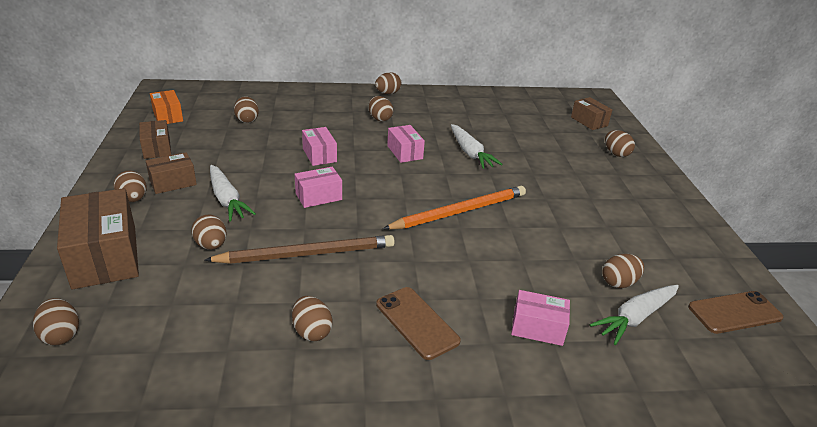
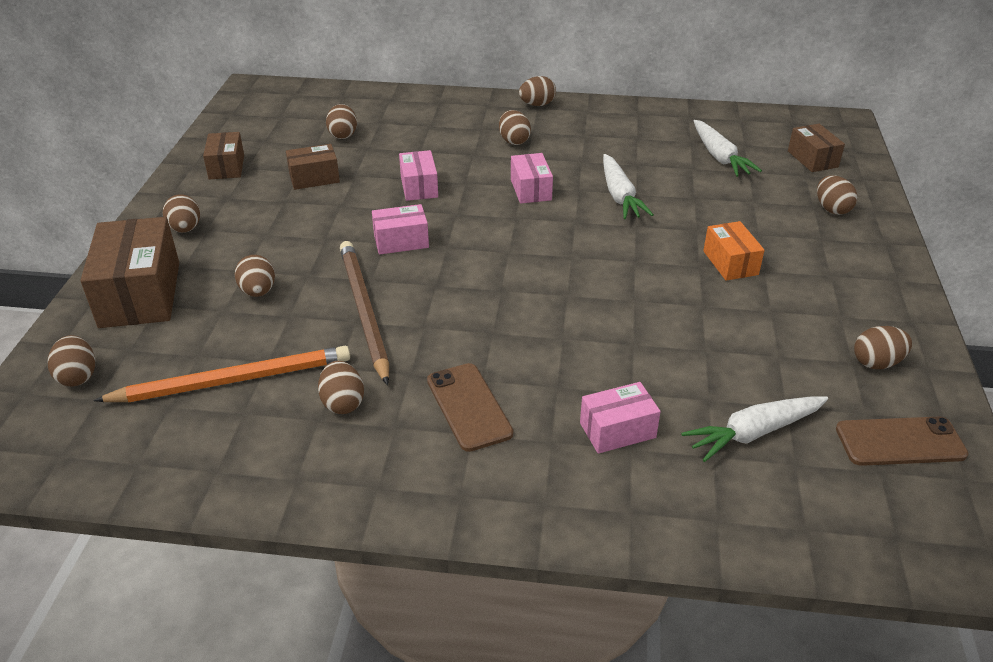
camera: 15 degrees right, 5 degrees up
brown box [146,152,197,194] -> brown box moved to [286,144,340,190]
orange box [150,90,183,124] -> orange box moved to [703,221,765,281]
brown pencil [204,235,395,264] -> brown pencil turned 105 degrees counterclockwise [340,241,389,385]
white carrot [210,165,256,222] -> white carrot moved to [694,120,762,177]
orange pencil [383,186,526,230] -> orange pencil moved to [93,346,350,402]
pink box [511,290,570,346] -> pink box turned 45 degrees counterclockwise [580,382,661,454]
brown egg [602,254,644,288] -> brown egg moved to [854,326,912,369]

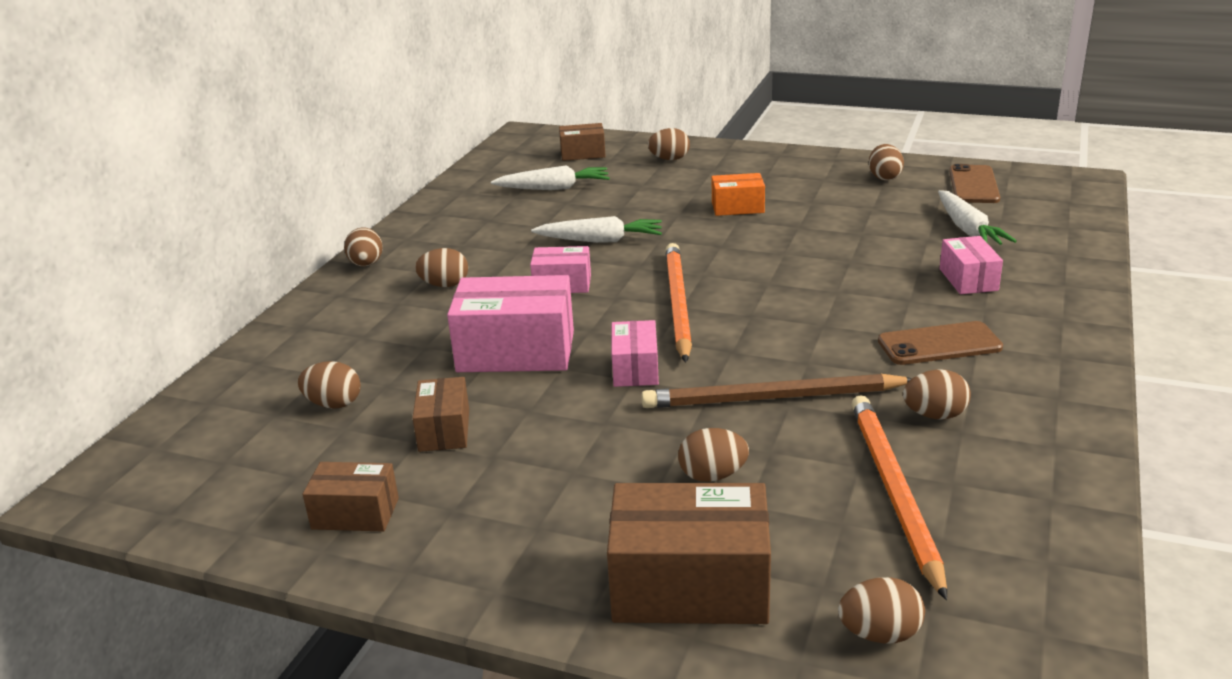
camera: 75 degrees left, 10 degrees down
brown egg [163,194,200,233] -> none
pink box [399,150,438,201] -> pink box [447,275,574,372], size x1.80
none -> orange pencil [666,243,692,363]

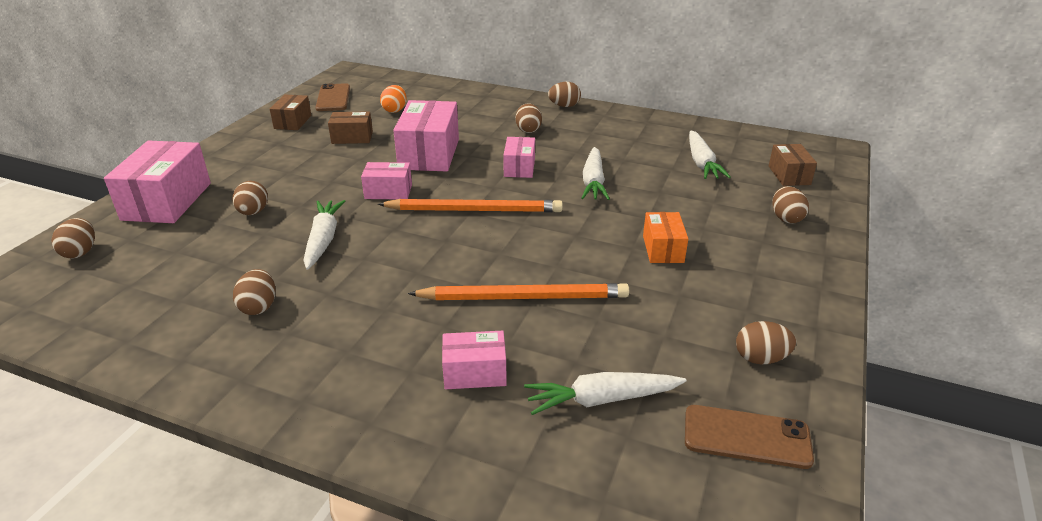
camera: 90 degrees right, 5 degrees up
brown egg [298,361,361,409] -> orange egg [380,85,407,113]
brown box [607,483,771,624] -> pink box [104,141,211,223]
brown pencil [641,374,912,408] -> white carrot [303,200,345,270]
orange pencil [851,395,947,600] -> orange pencil moved to [408,283,629,300]
brown phone [878,321,1003,365] -> brown phone moved to [316,83,350,111]

